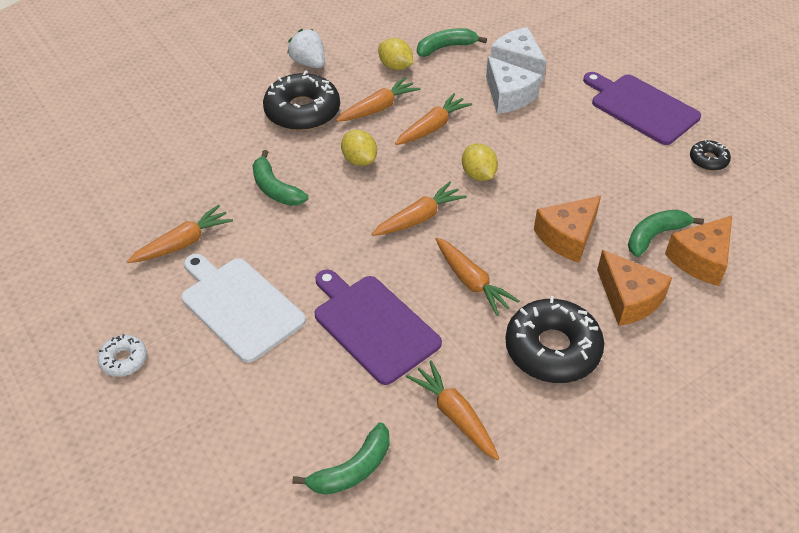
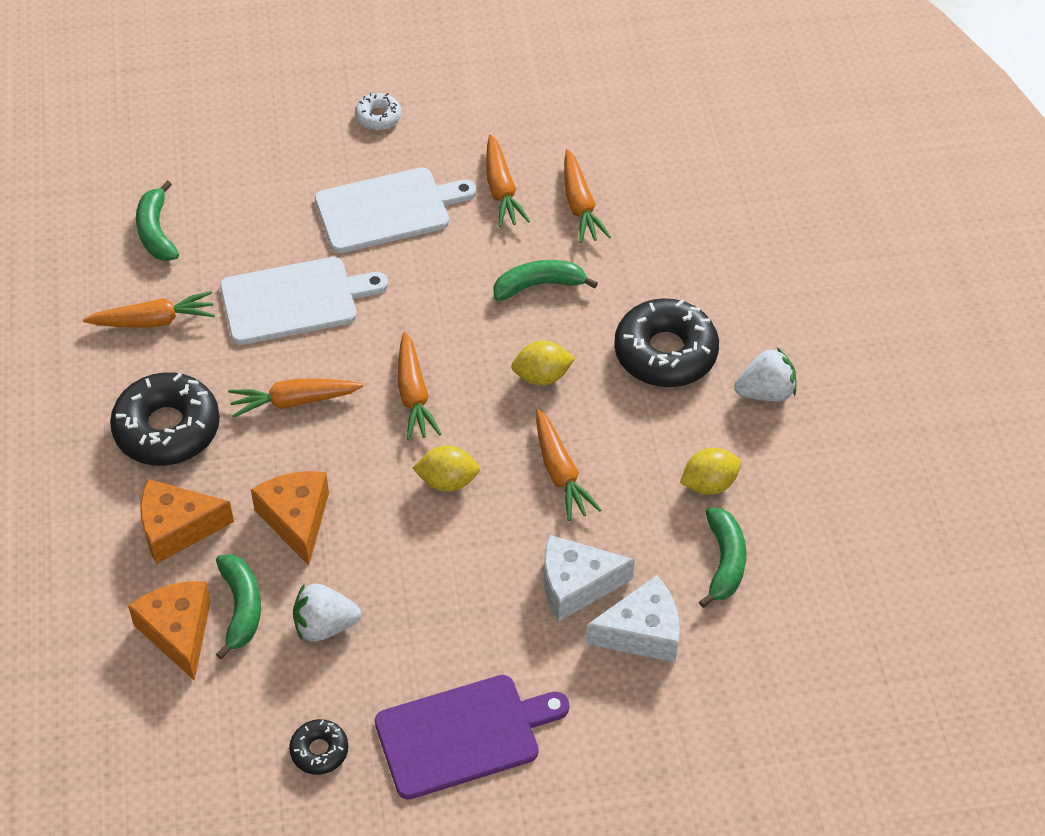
camera: 115 degrees right, 5 degrees up
purple cutting board [315,269,442,385] -> white cutting board [220,257,388,345]
orange carrot [336,77,420,122] -> orange carrot moved to [564,149,611,243]
none -> white strawberry [293,583,361,642]

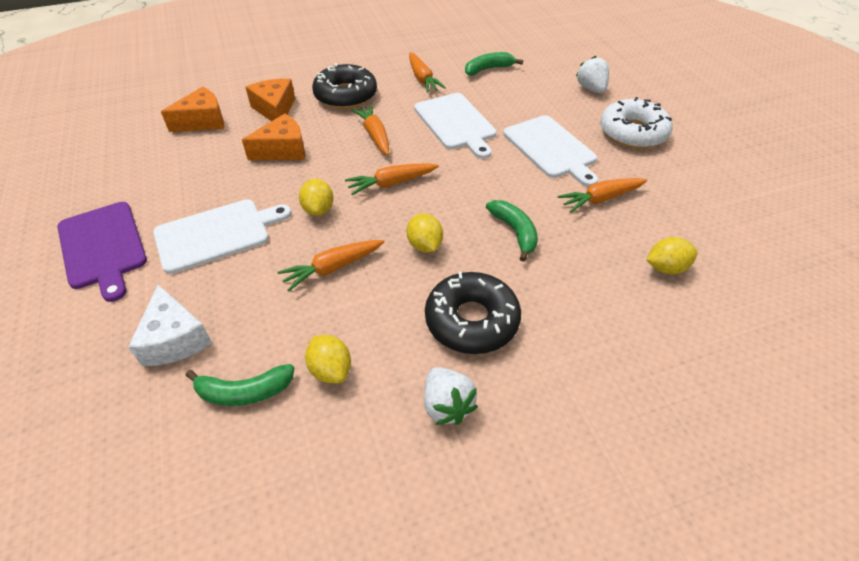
camera: 80 degrees right, 5 degrees down
green banana [216,554,261,659] -> none
black donut [289,719,348,775] -> none
white strawberry [293,583,361,642] -> white strawberry moved to [576,56,609,93]
white donut [355,93,401,130] -> white donut [600,97,673,149], size x2.05
white cheese [544,535,635,621] -> none
orange carrot [564,149,611,243] -> none
none -> white cutting board [153,199,292,274]
none -> yellow lemon [647,237,698,275]

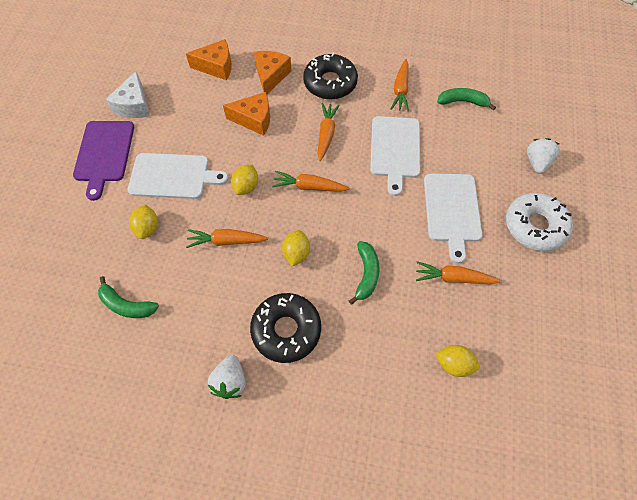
camera: 30 degrees right, 15 degrees up
white cheese [128,285,212,366] -> white cheese moved to [106,71,150,118]
yellow lemon [305,335,351,383] -> yellow lemon moved to [129,204,158,239]

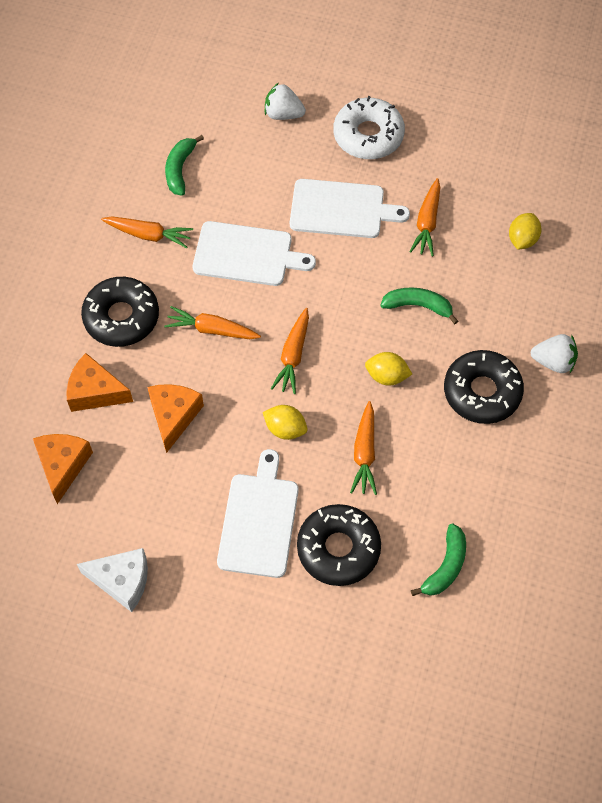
camera: 85 degrees left, 0 degrees up
purple cutting board [73,121,134,201] -> none
yellow lemon [129,204,158,239] -> black donut [297,504,381,586]
white strawberry [208,355,246,399] -> white strawberry moved to [531,334,578,373]

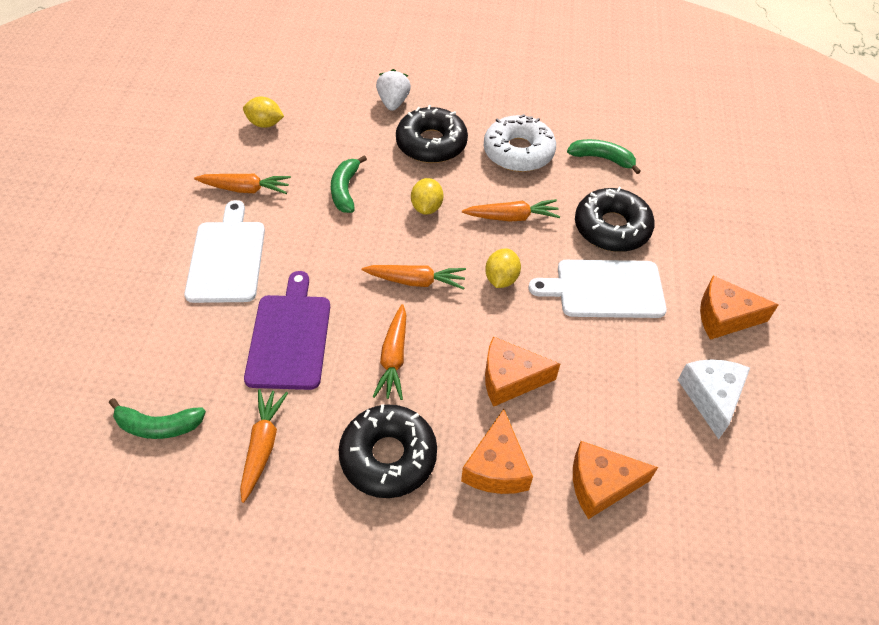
camera: 100 degrees left, 10 degrees down
white cutting board [193,221,316,286] -> purple cutting board [244,271,330,390]
white strawberry [265,83,306,120] -> none
white donut [334,96,405,159] -> white donut moved to [484,114,556,172]
none -> orange cheese [700,275,779,340]

